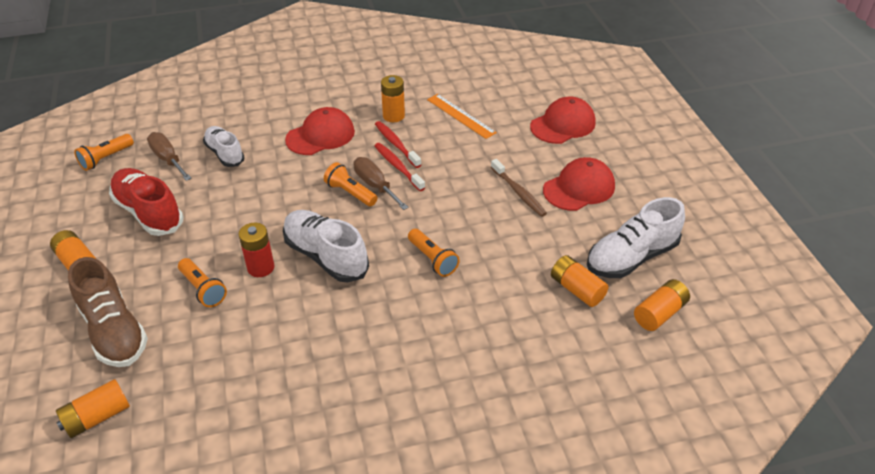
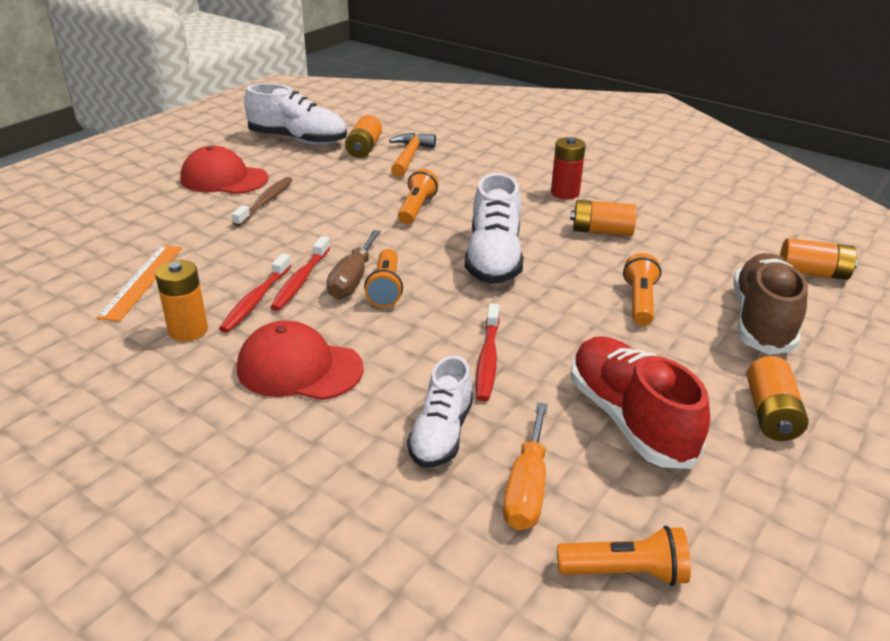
camera: 130 degrees left, 10 degrees down
red shoe [109,168,183,236] -> red shoe turned 150 degrees clockwise [571,336,710,469]
brown screwdriver [147,132,192,181] -> orange screwdriver [503,402,548,530]
red battery [238,223,274,277] -> red battery moved to [551,137,586,199]
red cap [530,97,596,144] -> none
orange battery [634,279,690,331] -> orange battery moved to [570,200,637,236]
none -> orange hammer [389,133,436,177]
none -> red toothbrush [476,304,500,401]

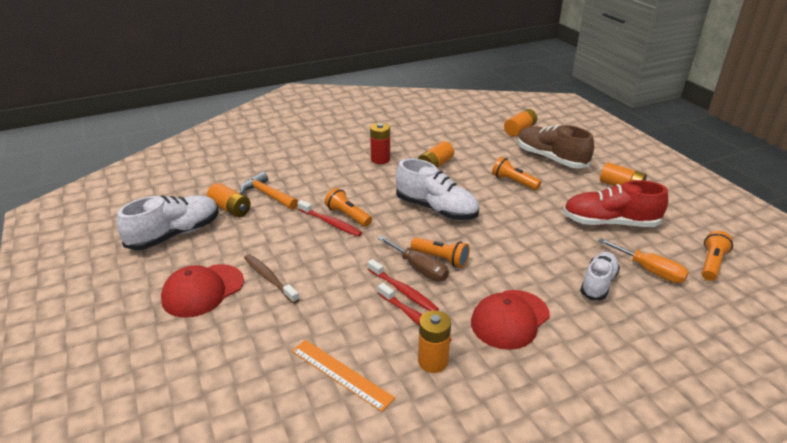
camera: 60 degrees left, 0 degrees up
white shoe [407,356,473,468] -> white shoe turned 105 degrees counterclockwise [580,252,620,300]
red toothbrush [476,304,500,401] -> red toothbrush moved to [297,200,362,237]

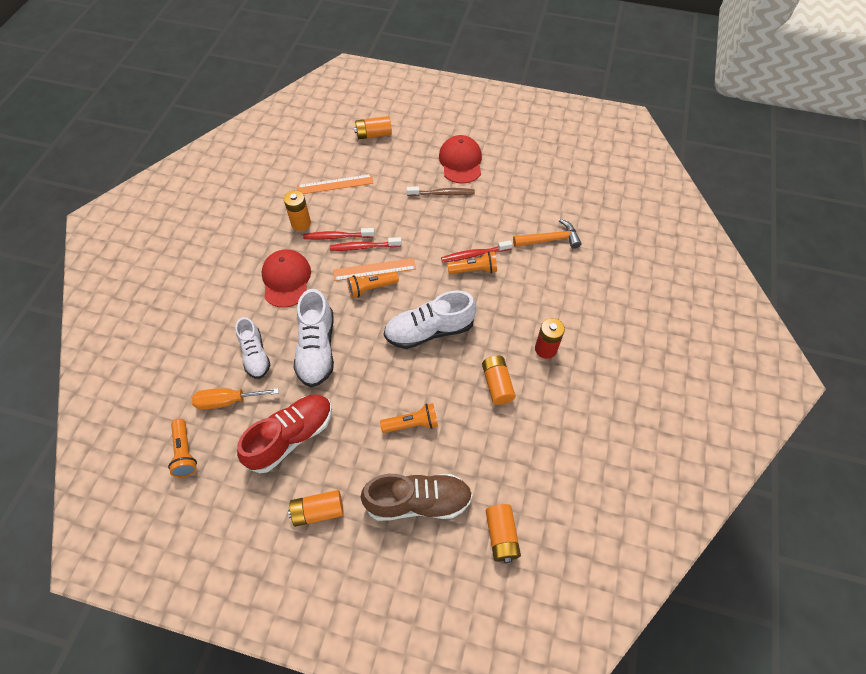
camera: 130 degrees right, 25 degrees up
white shoe [117,195,219,250] -> white shoe moved to [294,289,334,387]
orange battery [207,183,251,217] -> orange battery moved to [354,116,392,139]
brown screwdriver [378,236,449,281] -> orange ruler [333,258,416,281]

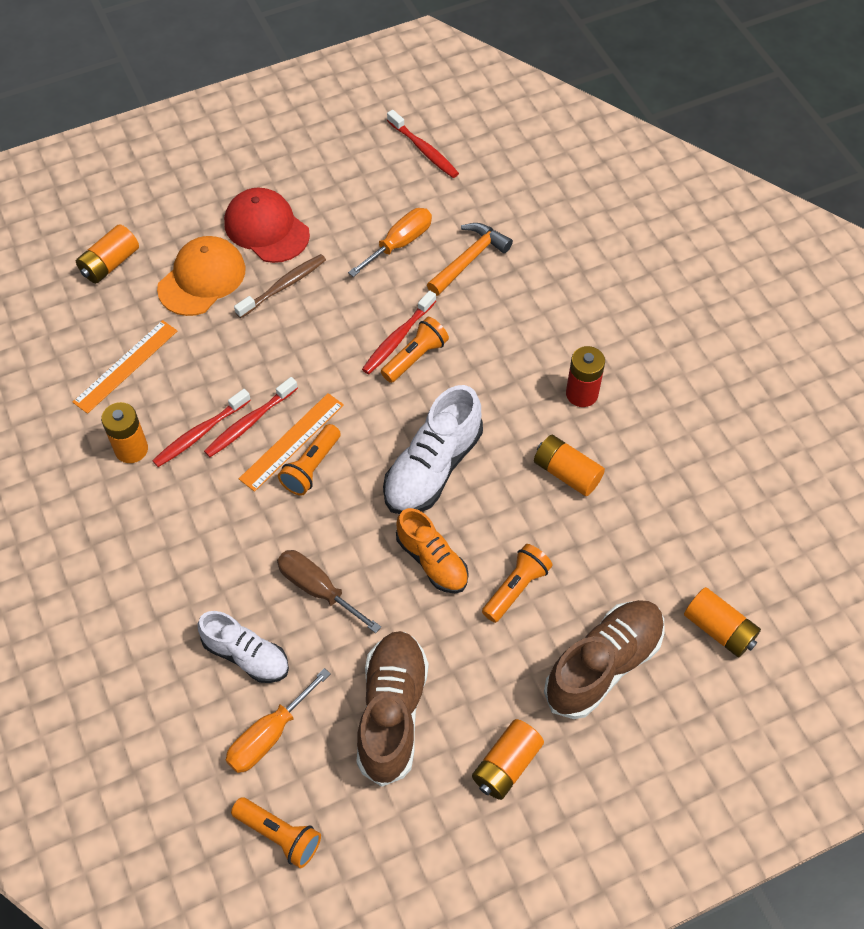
camera: 40 degrees left, 0 degrees up
red shoe [237,394,332,473] -> brown shoe [357,631,429,787]
red cap [262,250,311,308] -> none
white shoe [294,289,334,387] -> brown screwdriver [277,550,381,633]
none -> orange cap [157,236,245,316]
none -> orange screwdriver [348,208,432,277]
none -> red toothbrush [387,110,459,178]
none -> orange shoe [396,508,469,593]

